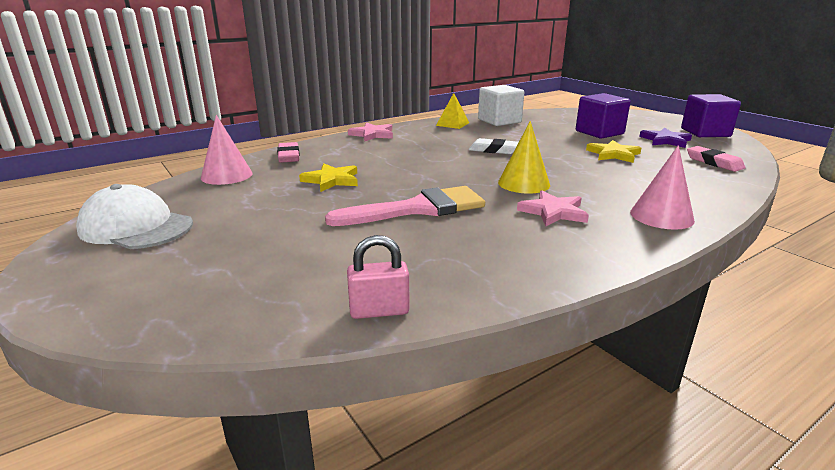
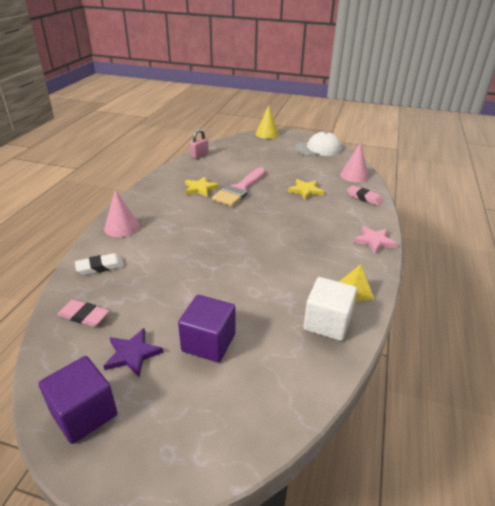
camera: 140 degrees right, 10 degrees up
white eraser [468,138,519,154] -> white eraser moved to [75,253,124,275]
yellow cone [498,121,550,194] -> yellow cone moved to [256,105,279,139]
pink star [517,190,589,227] -> none
yellow star [586,140,641,163] -> yellow star moved to [185,177,219,197]

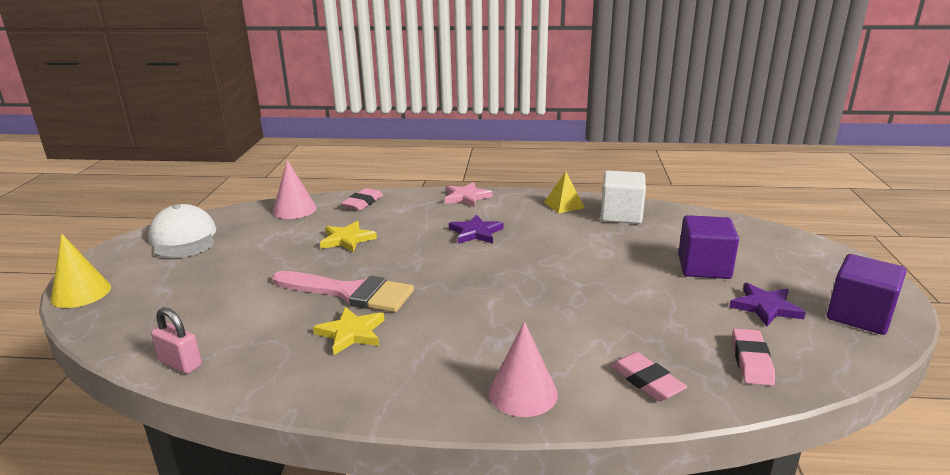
camera: 100 degrees left, 10 degrees down
white eraser [75,253,124,275] -> pink eraser [610,352,687,402]
none -> purple star [449,214,504,244]

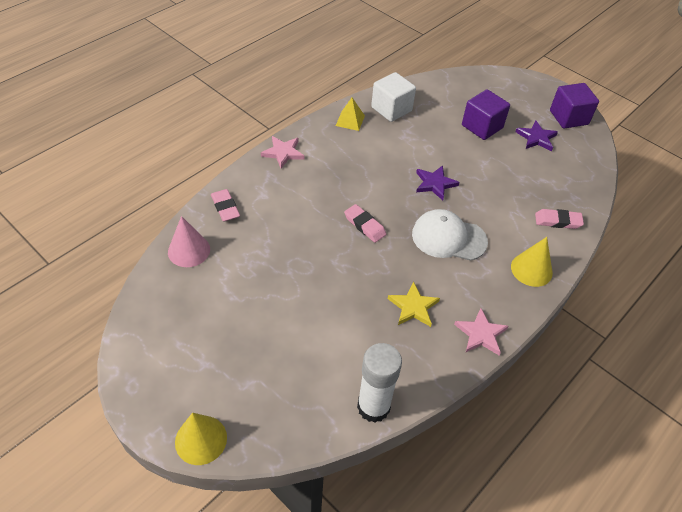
camera: 55 degrees left, 25 degrees up
white cap [148,204,216,258] -> white cap moved to [412,209,488,261]
pink padlock [151,307,202,374] -> white glue stick [357,343,402,423]
pink brush [272,271,414,312] -> none
yellow star [320,221,377,252] -> none
purple star [449,214,504,244] -> purple star moved to [416,165,460,201]
pink cone [489,322,558,417] -> yellow cone [511,237,553,287]
pink eraser [732,329,775,386] -> pink eraser moved to [344,204,386,243]
none -> pink star [454,308,508,355]

